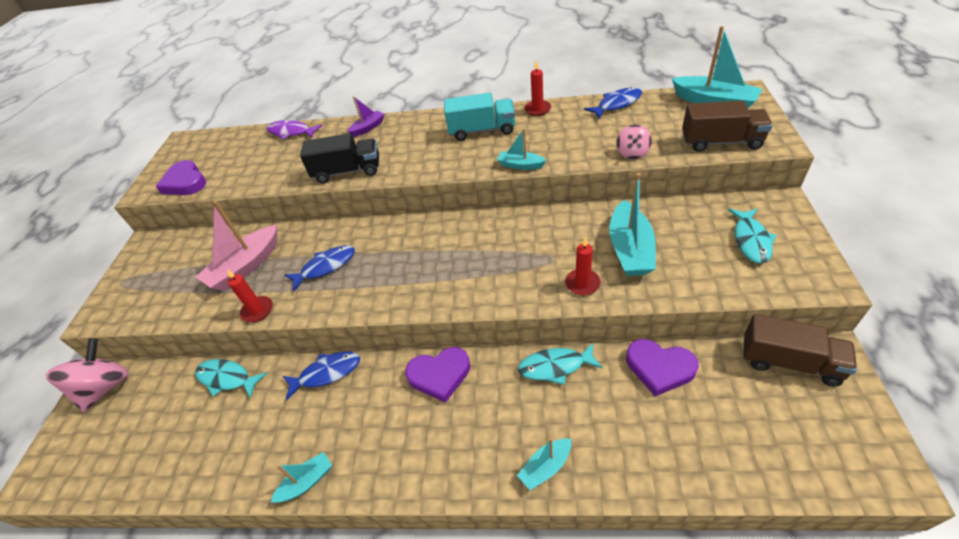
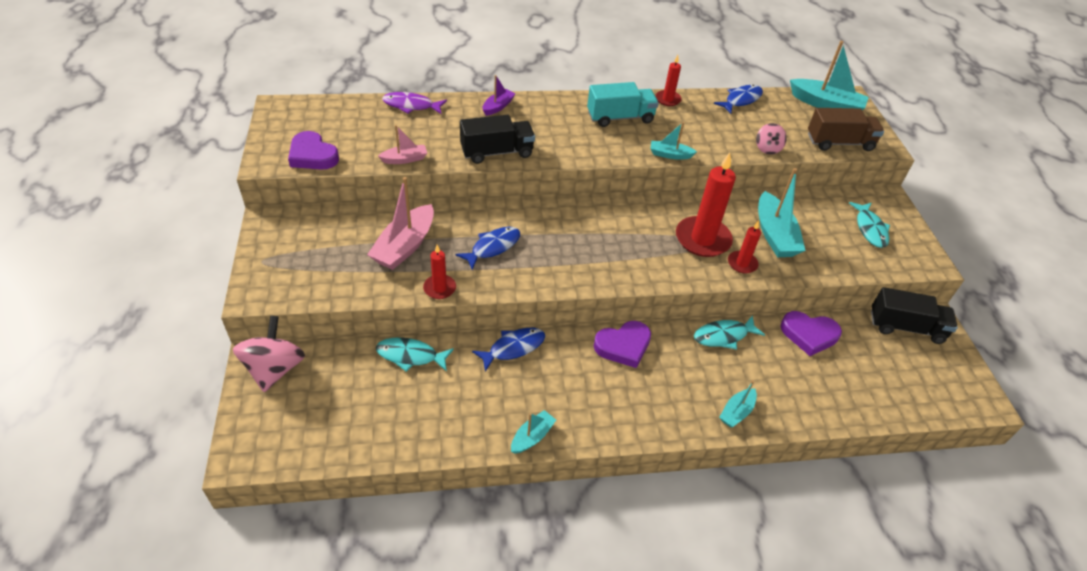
camera: 20 degrees left, 0 degrees up
brown truck [743,314,857,386] -> black truck [871,287,958,344]
none -> pink boat [378,125,427,164]
none -> red candle [676,152,736,257]

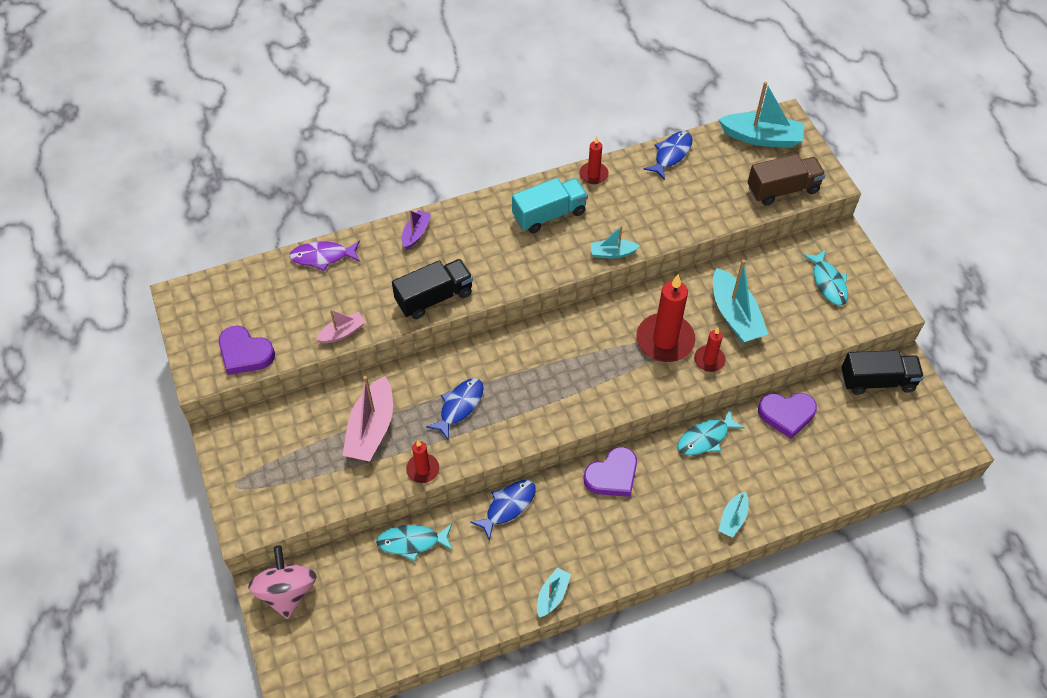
camera: 10 degrees left, 10 degrees up
pink spinning top [756,123,787,155] -> none

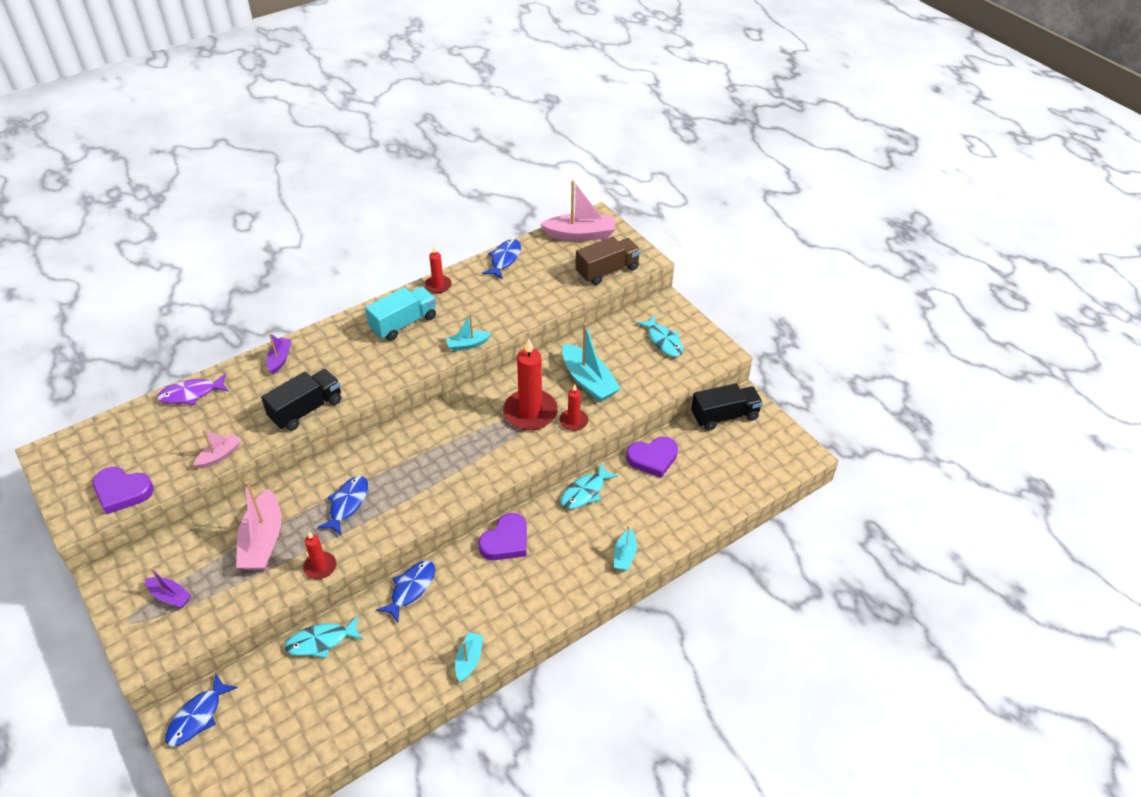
camera: 15 degrees left, 10 degrees down
pink spinning top [248,545,316,619] -> blue fish [165,674,238,747]
turquoise boat [718,82,805,148] -> pink boat [540,180,616,241]
none -> purple boat [145,568,192,608]

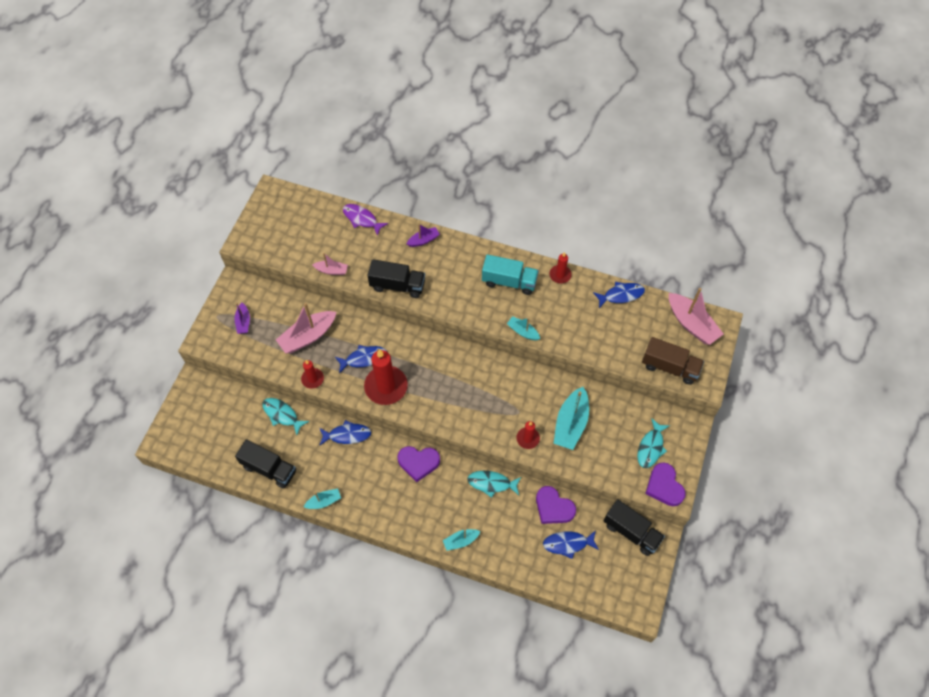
camera: 55 degrees right, 15 degrees up
purple heart [93,467,154,514] -> purple heart moved to [645,462,686,506]
blue fish [165,674,238,747] -> blue fish moved to [543,530,599,559]
red candle [503,338,558,430] -> red candle moved to [364,349,408,405]
none -> black truck [235,439,296,488]

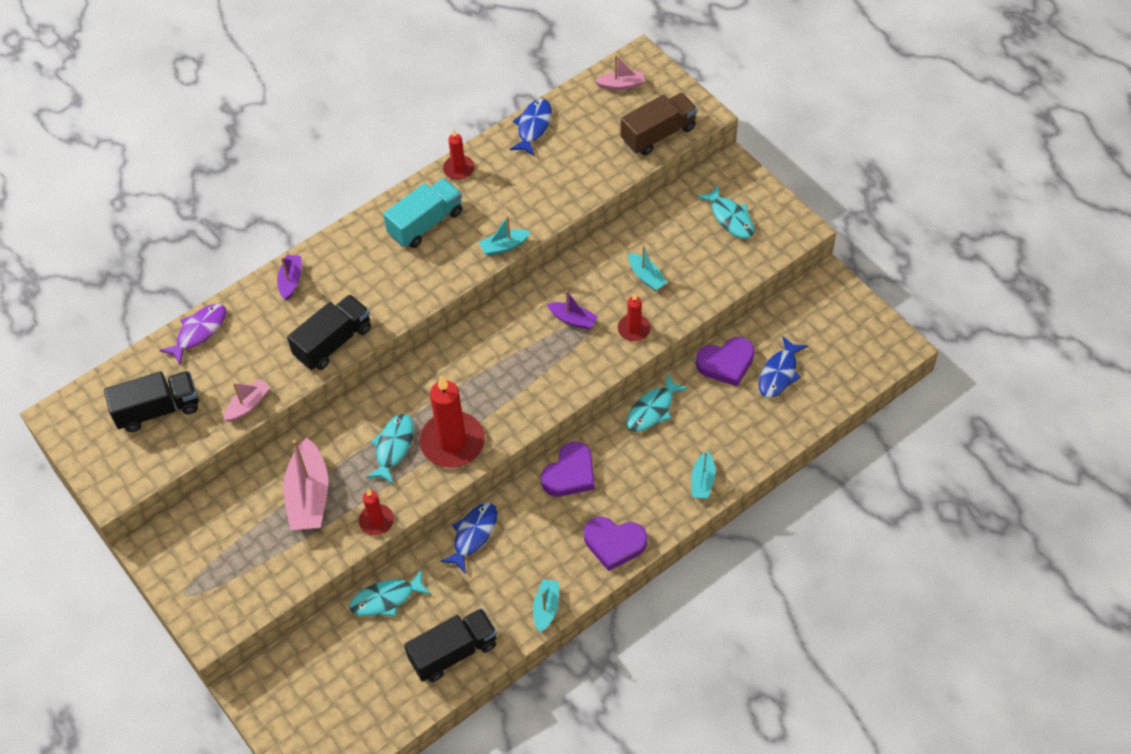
camera: 55 degrees left, 5 degrees down
purple boat [234,303,250,334] -> purple boat moved to [547,290,598,330]
blue fish [335,345,387,373] -> turquoise fish [366,414,414,485]
purple fish [343,204,388,236] -> purple fish turned 150 degrees clockwise [159,304,226,365]
turquoise boat [553,387,589,450] -> turquoise boat [629,245,668,291], size x0.54
black truck [604,499,665,556] -> black truck moved to [104,371,199,432]
purple heart [645,462,686,506] -> purple heart moved to [584,517,647,571]
pink boat [669,288,723,345] -> pink boat [595,55,645,90], size x0.54

